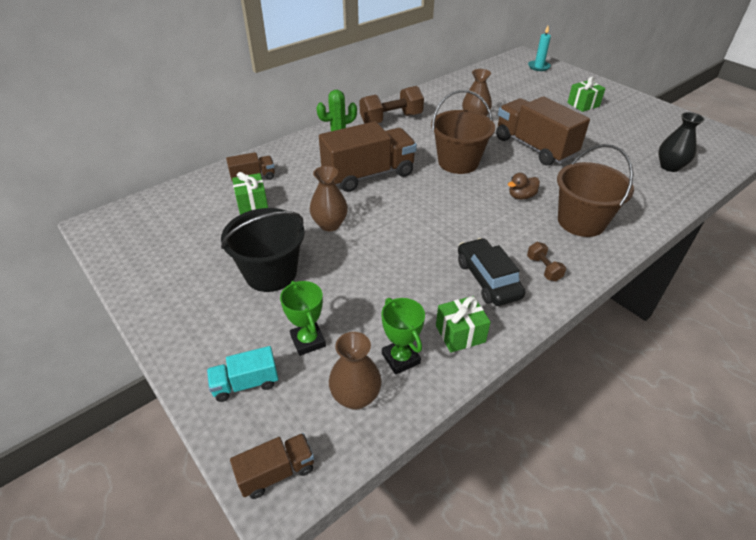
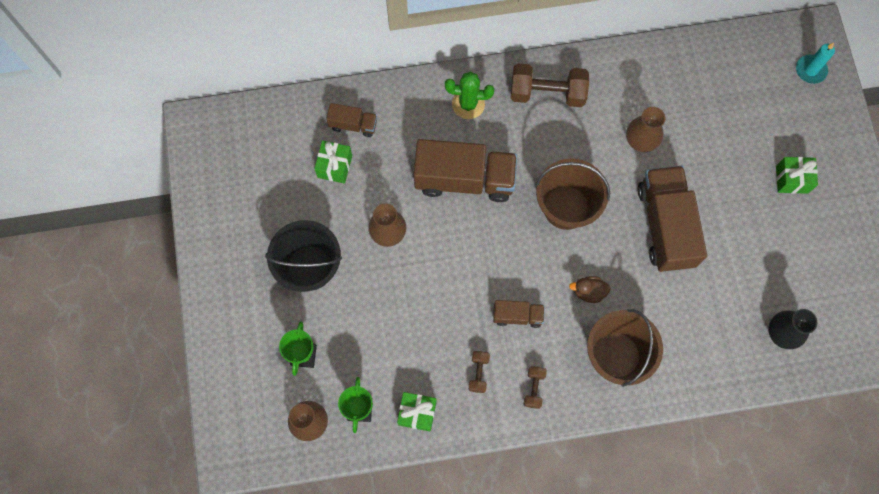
camera: 30 degrees right, 30 degrees up
turquoise truck [207,346,278,402] -> none
brown truck [230,433,314,499] -> brown truck moved to [493,300,544,328]
black car [458,238,525,306] -> brown dumbbell [469,351,490,393]

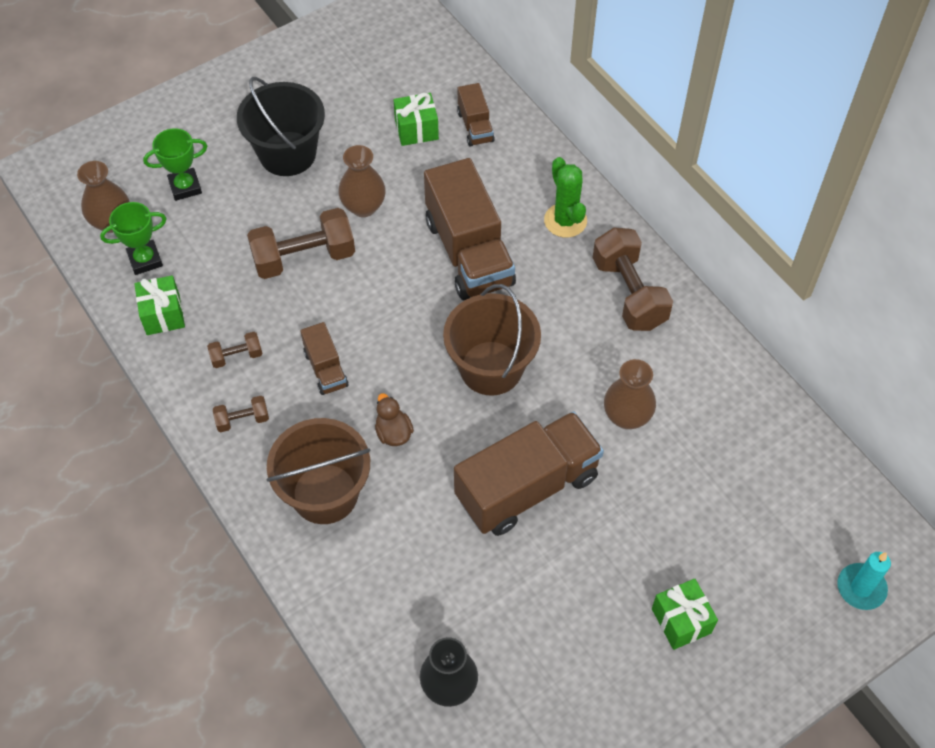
camera: 65 degrees right, 15 degrees down
none -> brown dumbbell [247,208,355,279]

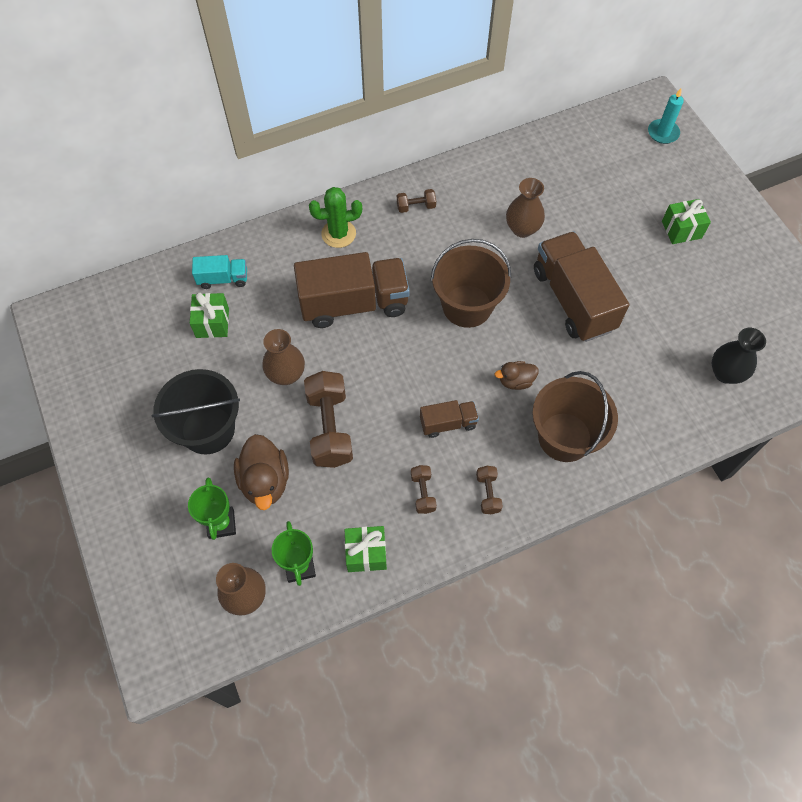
camera: 80 degrees left, 5 degrees up
brown truck [457,83,495,147] -> turquoise truck [192,255,247,289]
brown dumbbell [593,227,673,331] -> brown dumbbell [397,189,436,213], size x0.49
none -> brown duck [234,434,289,510]

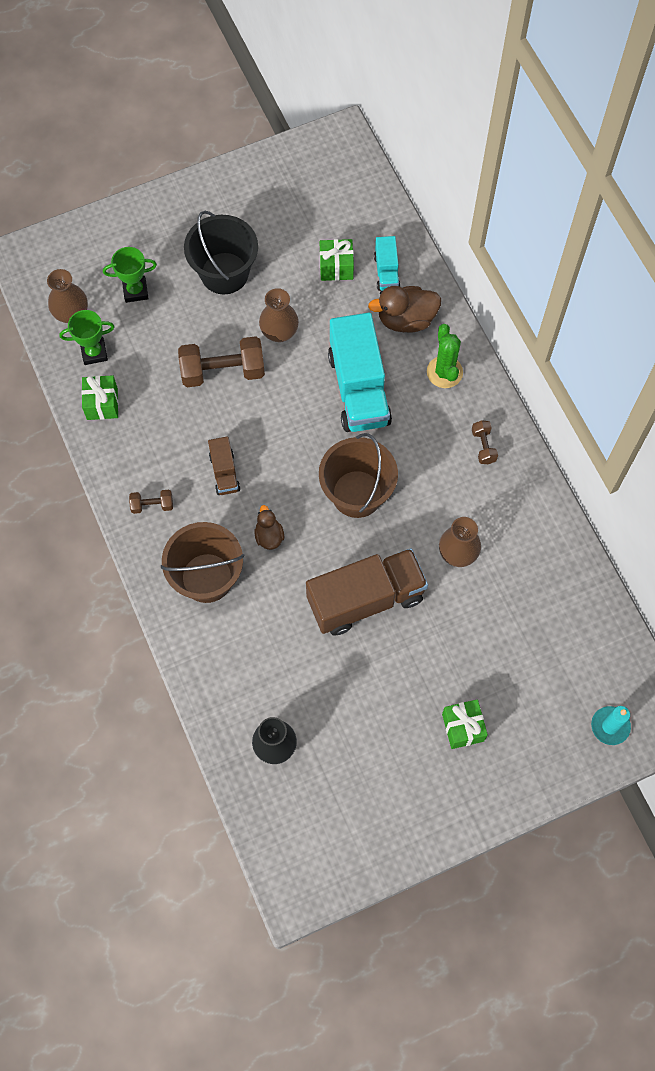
camera: 90 degrees right, 5 degrees up
brown duck [234,434,289,510] -> brown duck moved to [368,286,441,332]
brown truck [294,252,410,328] -> turquoise truck [328,313,392,432]
brown dumbbell [411,465,437,514] -> none

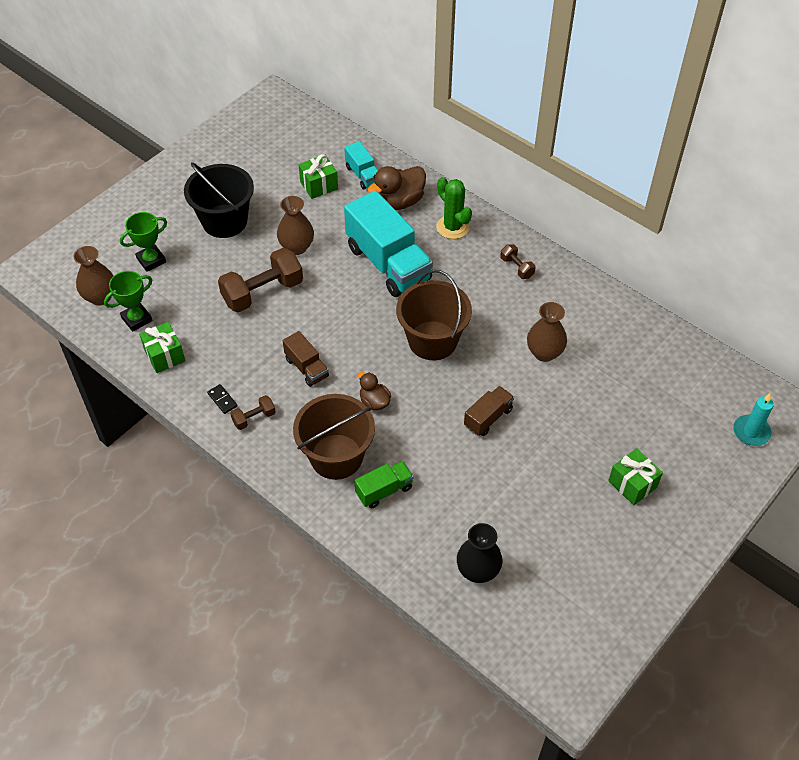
camera: 25 degrees left, 15 degrees down
brown truck [306,548,428,636] -> brown truck [464,386,514,436], size x0.49
none -> black domino [207,384,237,414]
none -> green truck [354,461,414,508]

